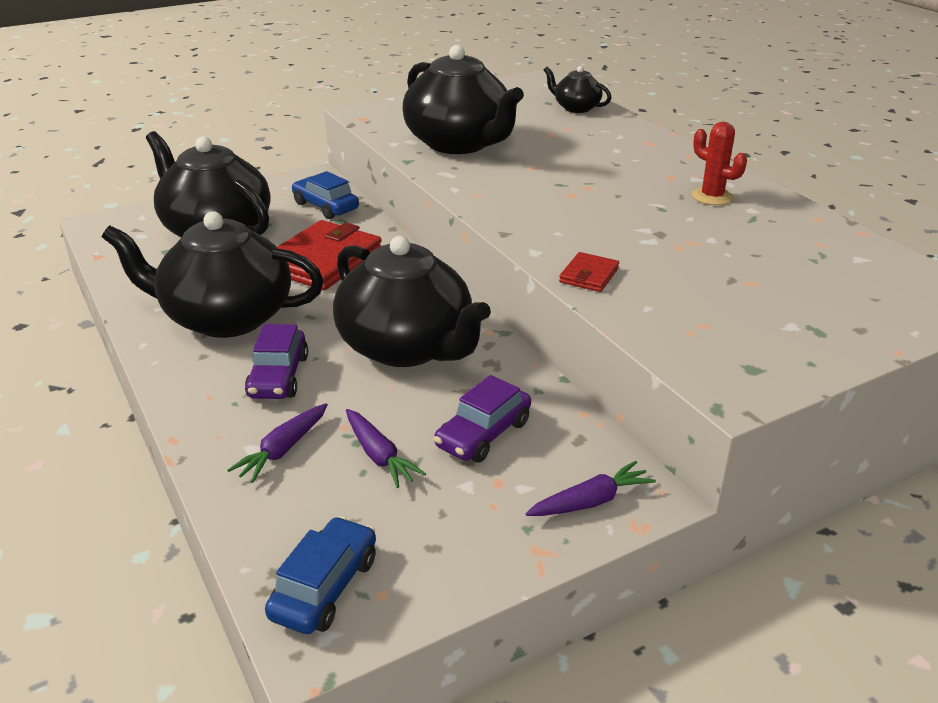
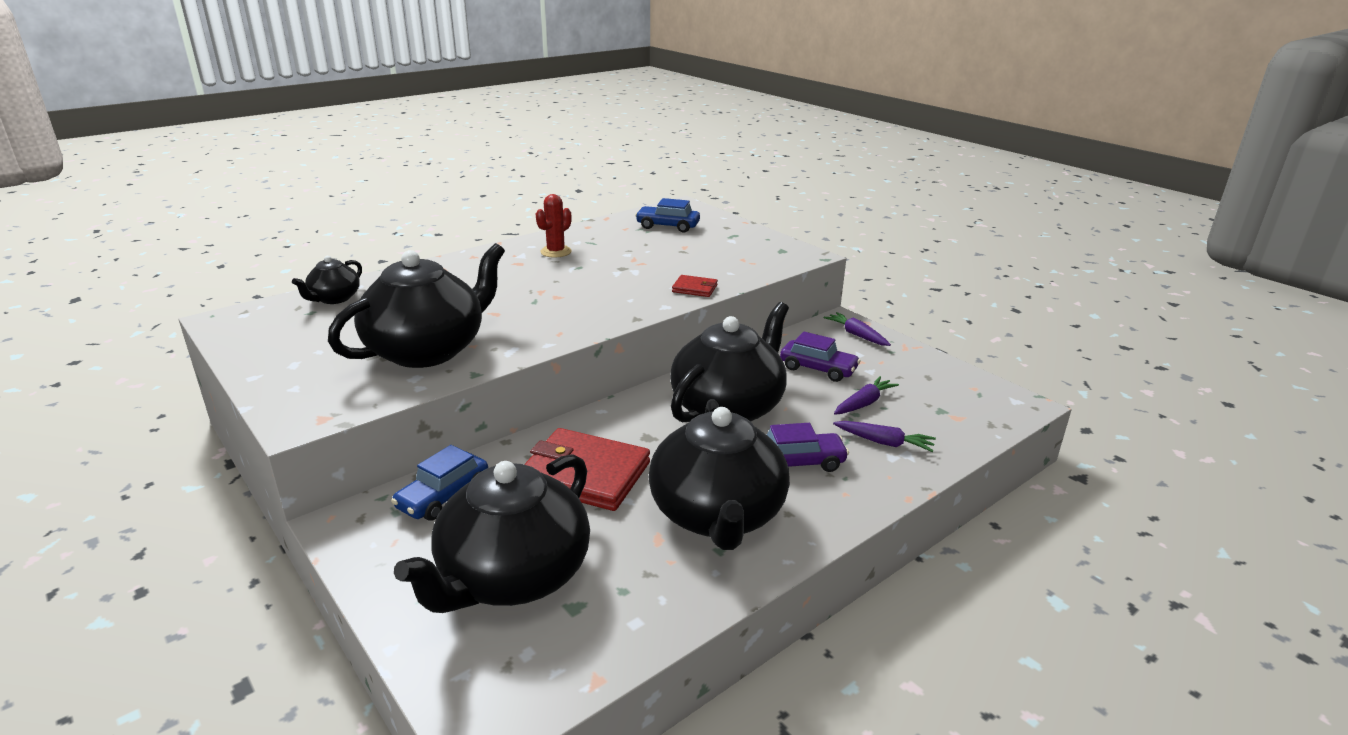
camera: 100 degrees left, 5 degrees down
blue car [265,516,376,634] -> blue car moved to [635,198,700,233]

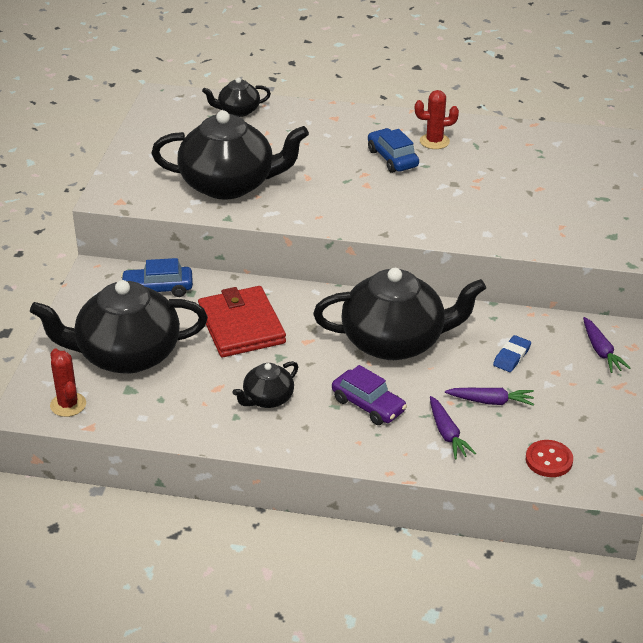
camera: 50 degrees right, 10 degrees up
blue car [635,198,700,233] -> blue car moved to [368,128,419,173]
black teapot [649,399,790,550] -> black teapot [232,361,298,408], size x0.48
red wallet [672,275,718,297] -> none
purple car [780,331,861,382] -> blue eraser [493,335,531,372]
purple carrot [823,312,891,346] -> purple carrot turned 150 degrees clockwise [583,317,630,373]
none -> red cactus [50,348,86,417]
none -> red button [526,440,573,477]

